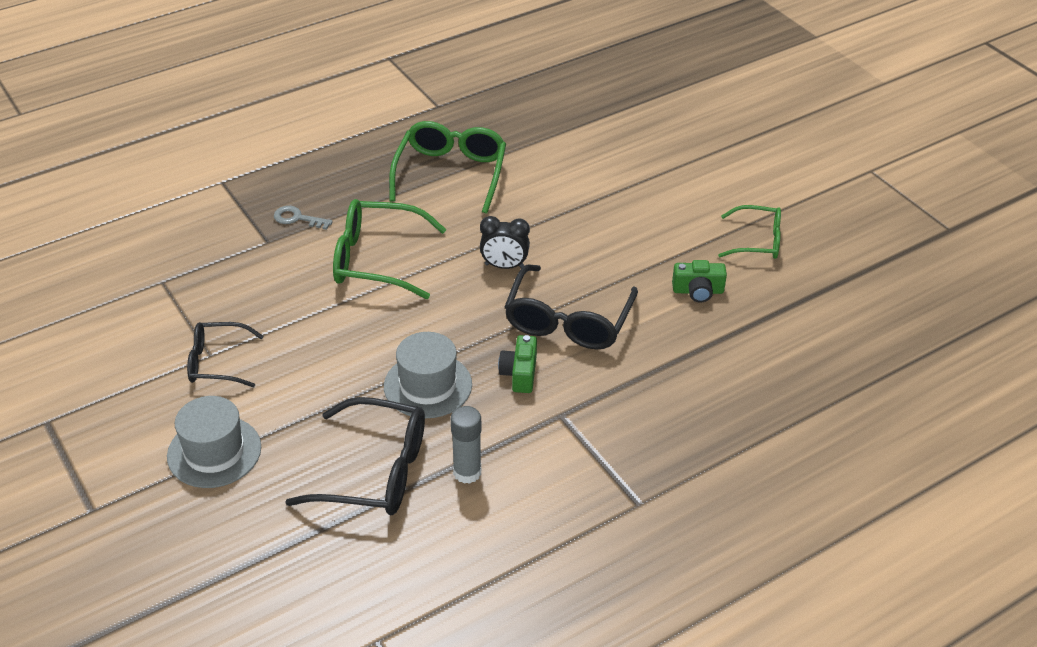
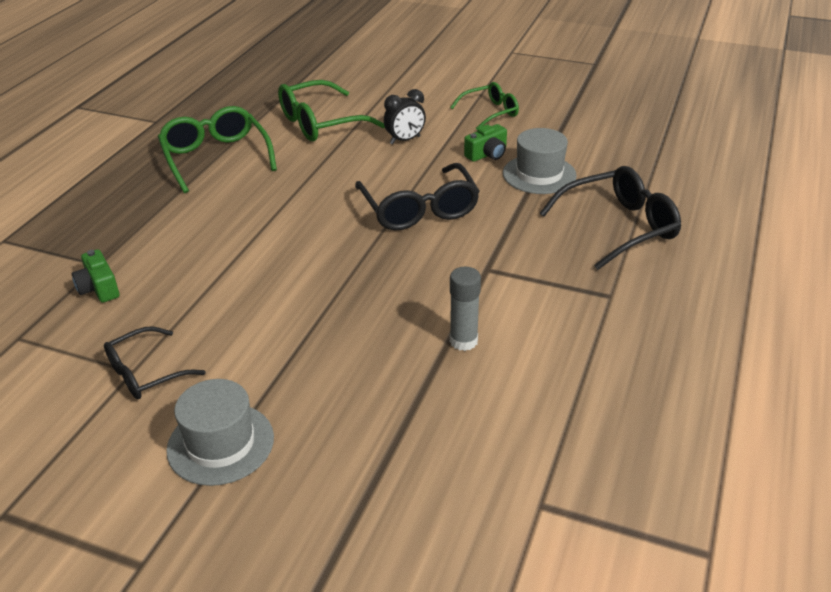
camera: 35 degrees left, 5 degrees down
grey key [274,206,333,230] -> none
black glasses [285,397,425,515] -> black glasses moved to [540,166,681,270]
green glasses [333,199,446,299] -> green glasses moved to [278,80,385,141]
grey hat [384,332,472,418] -> grey hat moved to [503,128,577,194]
black clock [480,216,530,269] -> black clock moved to [384,89,426,144]
green camera [498,335,537,393] -> green camera moved to [72,249,119,303]

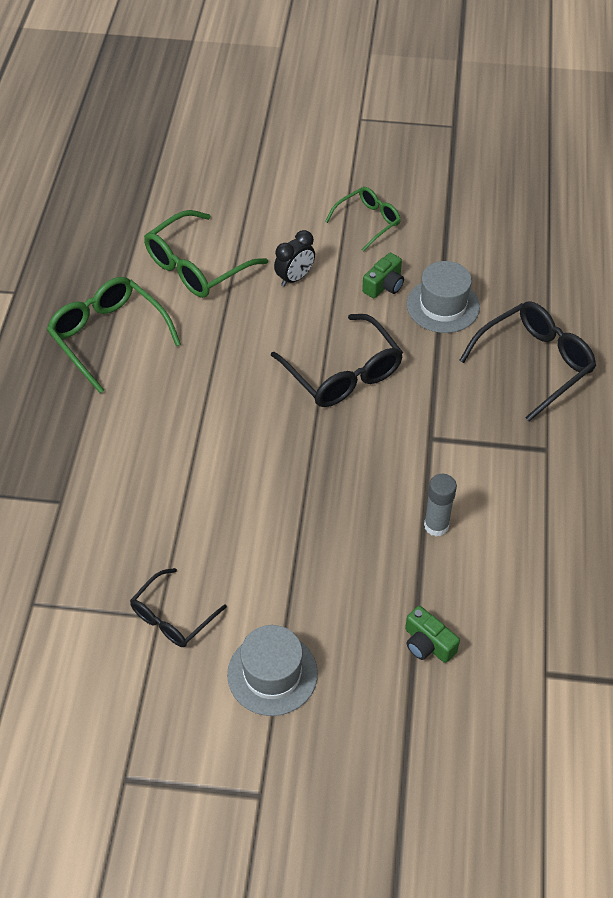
camera: 15 degrees left, 15 degrees up
green camera [72,249,119,303] -> green camera moved to [405,606,460,663]

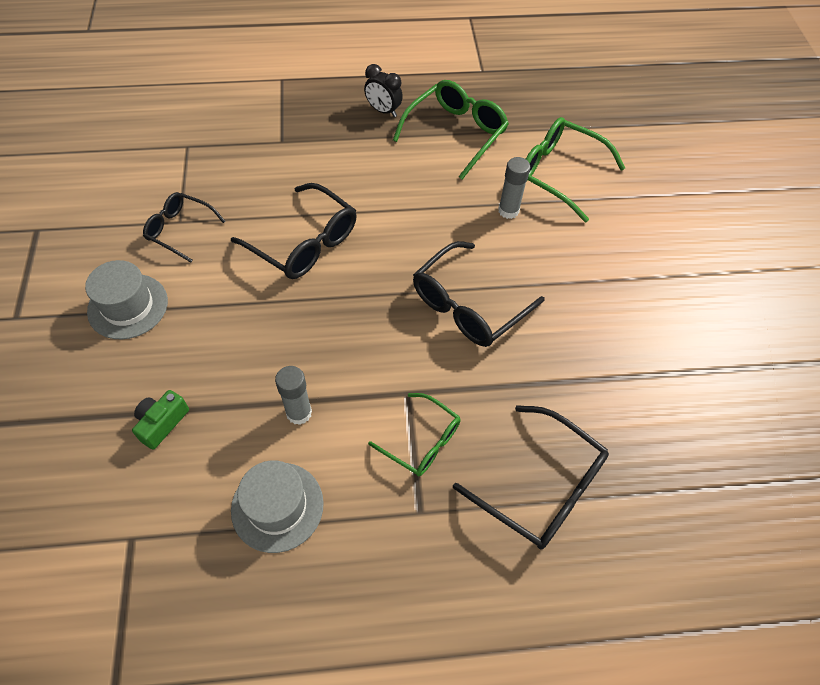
camera: 75 degrees right, 5 degrees up
black clock [274,230,315,287] -> black clock moved to [364,64,403,117]
green glasses [325,187,401,252] -> green glasses moved to [368,393,460,476]
green camera [362,253,404,298] -> none
grey hat [407,261,480,333] -> grey hat moved to [231,460,324,553]
none -> black glasses [231,183,356,279]
none -> grey glue stick [498,157,530,219]

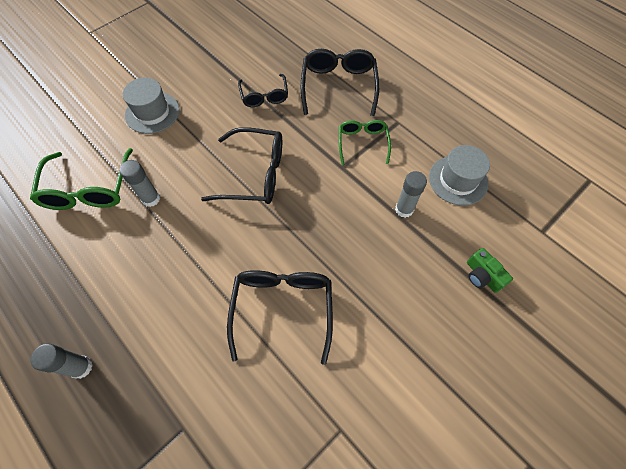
camera: 125 degrees left, 5 degrees up
grey hat [85,260,168,339] -> grey hat moved to [123,78,179,134]
green camera [132,390,189,450] -> green camera turned 60 degrees clockwise [467,248,513,293]
black glasses [143,192,225,262] -> black glasses moved to [238,74,288,107]
black clock [364,64,403,117] -> grey glue stick [30,344,93,379]
green glasses [393,80,509,180] -> none

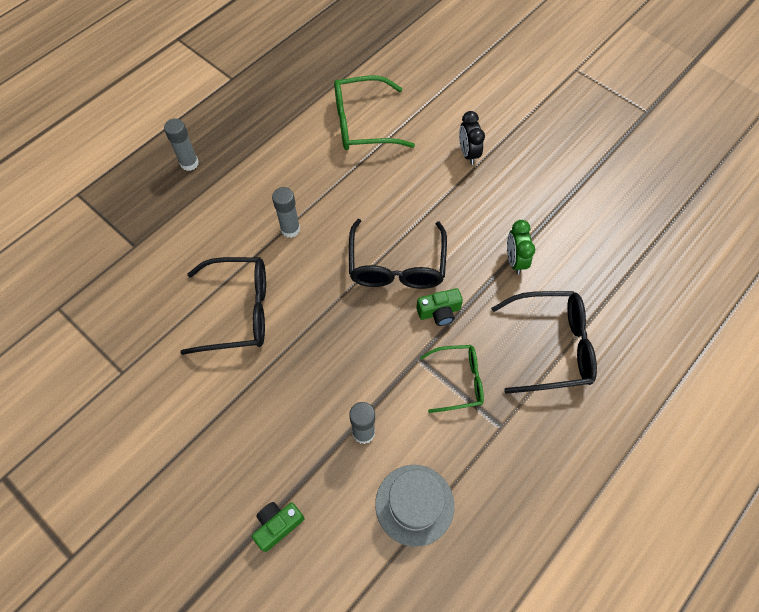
camera: 85 degrees right, 0 degrees up
grey glue stick [120,160,160,207] -> grey glue stick moved to [272,187,300,238]
grey hat [123,78,179,134] -> black clock [459,111,485,165]
black glasses [238,74,288,107] -> green clock [507,220,535,275]
none -> green camera [416,288,463,326]

